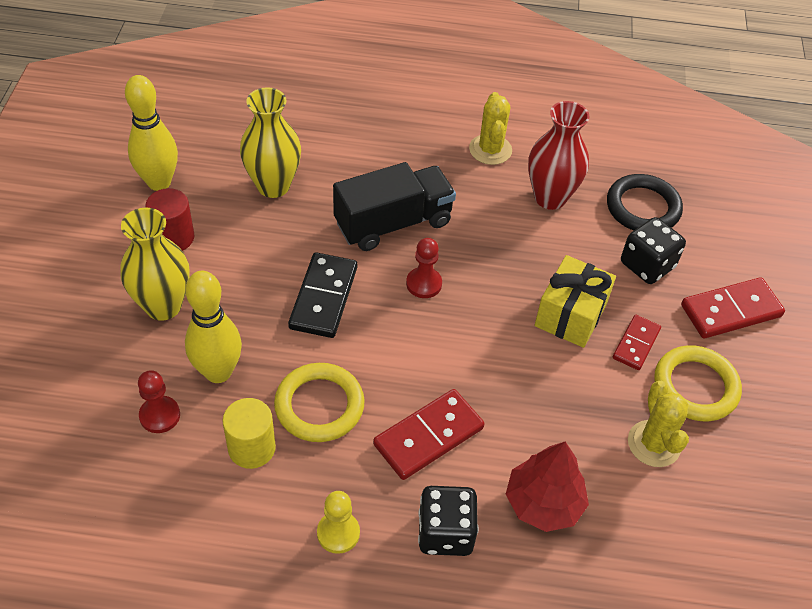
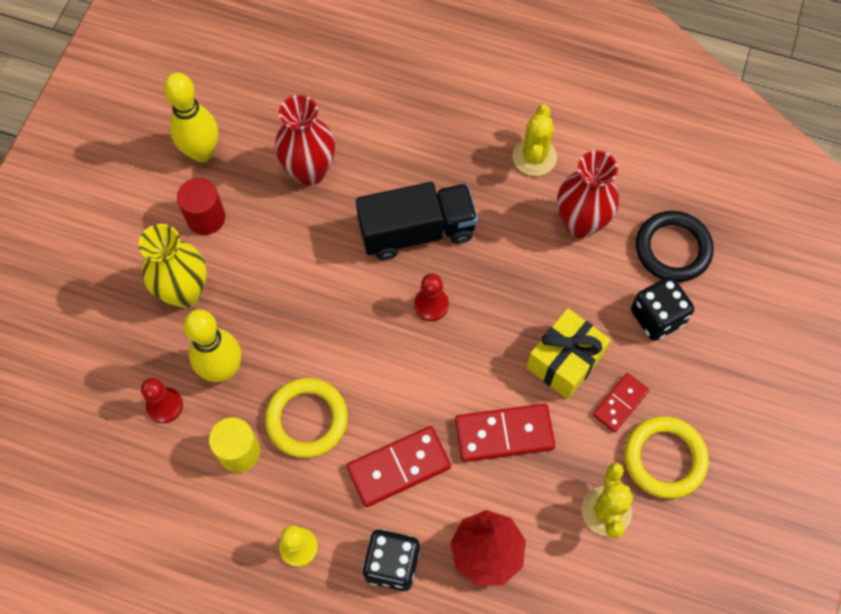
camera: 15 degrees right, 15 degrees up
yellow vase [240,87,301,198] -> red vase [275,95,335,186]
black domino [288,252,357,338] -> none
red domino [681,277,785,339] -> red domino moved to [455,403,555,462]

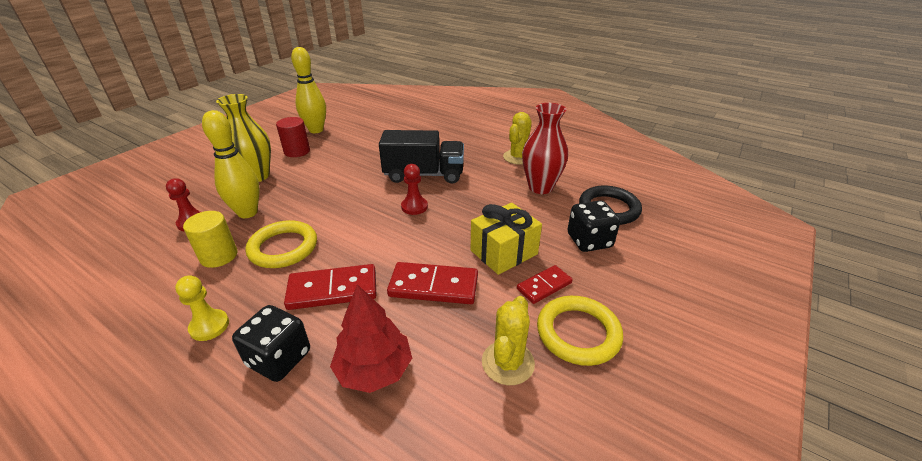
camera: 15 degrees right, 30 degrees down
red vase [275,95,335,186] -> none

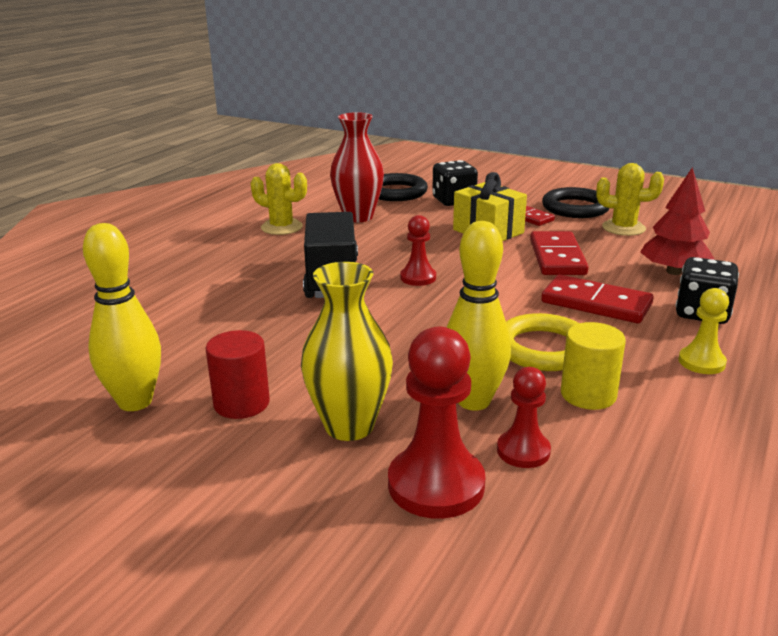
camera: 95 degrees left, 10 degrees down
red domino [284,264,376,310] -> red domino turned 45 degrees counterclockwise [541,275,654,323]
yellow ring [537,296,623,366] -> black ring [542,187,610,218]
none -> red pawn [388,327,485,519]

